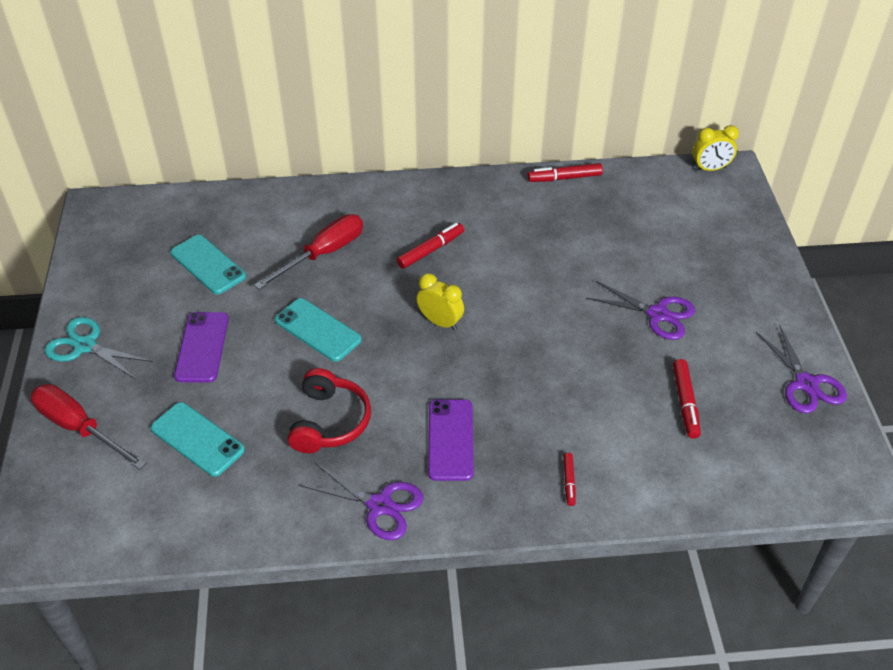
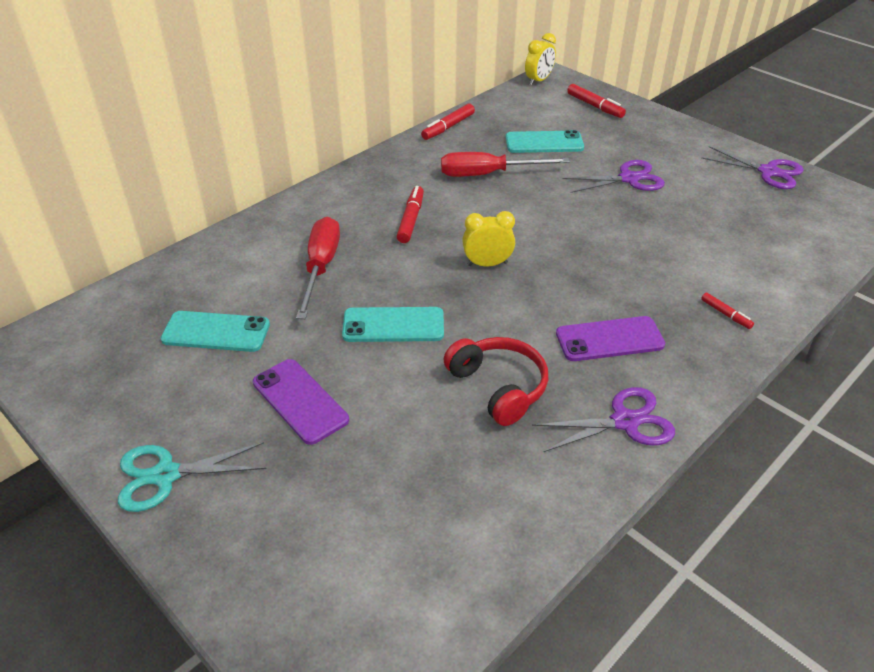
camera: 40 degrees left, 5 degrees down
red screwdriver [31,384,146,470] -> red screwdriver moved to [441,152,570,177]
turquoise phone [151,402,245,477] -> turquoise phone moved to [505,130,584,153]
purple phone [428,399,474,481] -> purple phone turned 60 degrees counterclockwise [556,316,665,361]
red marker [673,359,701,439] -> red marker moved to [567,84,626,118]

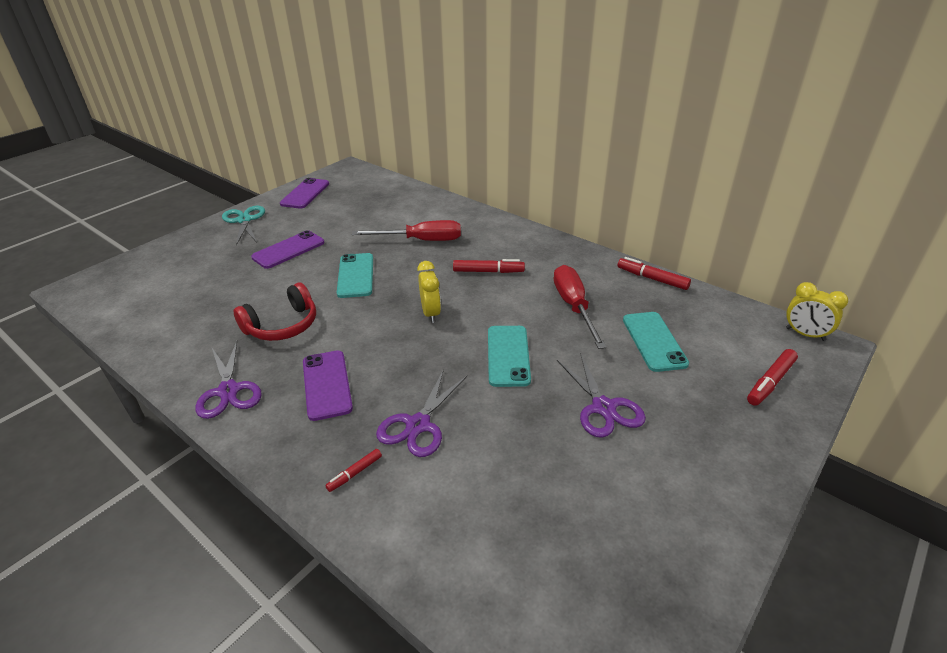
camera: 85 degrees right, 5 degrees down
turquoise phone [161,311,270,352] -> turquoise phone moved to [488,326,531,387]
purple scissors [701,146,804,189] -> purple scissors moved to [376,369,467,457]
none -> purple phone [280,178,329,209]

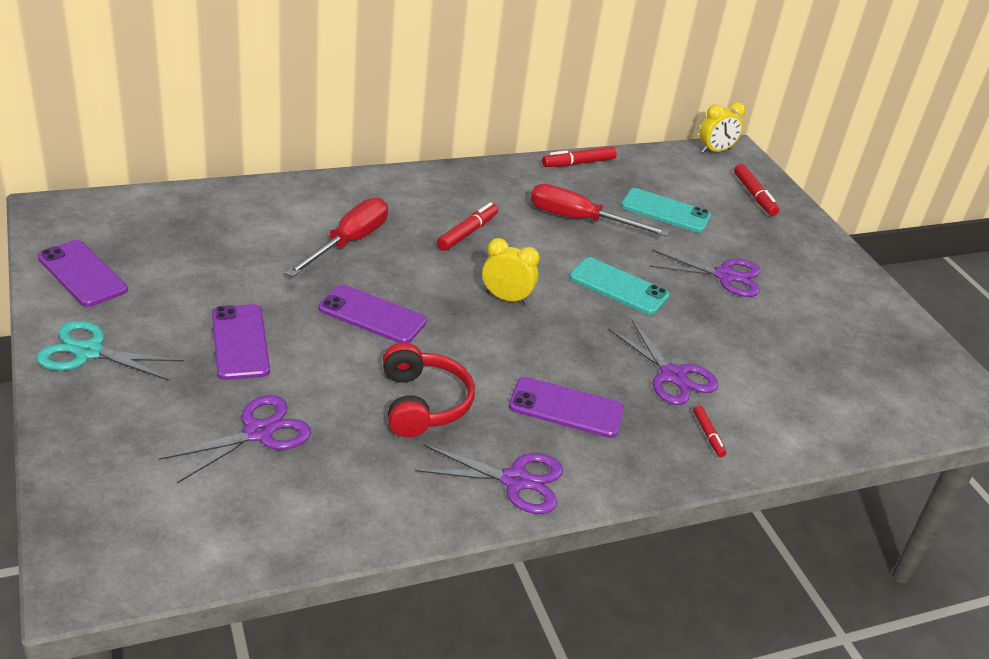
camera: 65 degrees left, 0 degrees up
turquoise phone [337,253,373,298] -> purple phone [319,285,427,343]
none -> purple scissors [159,395,311,483]

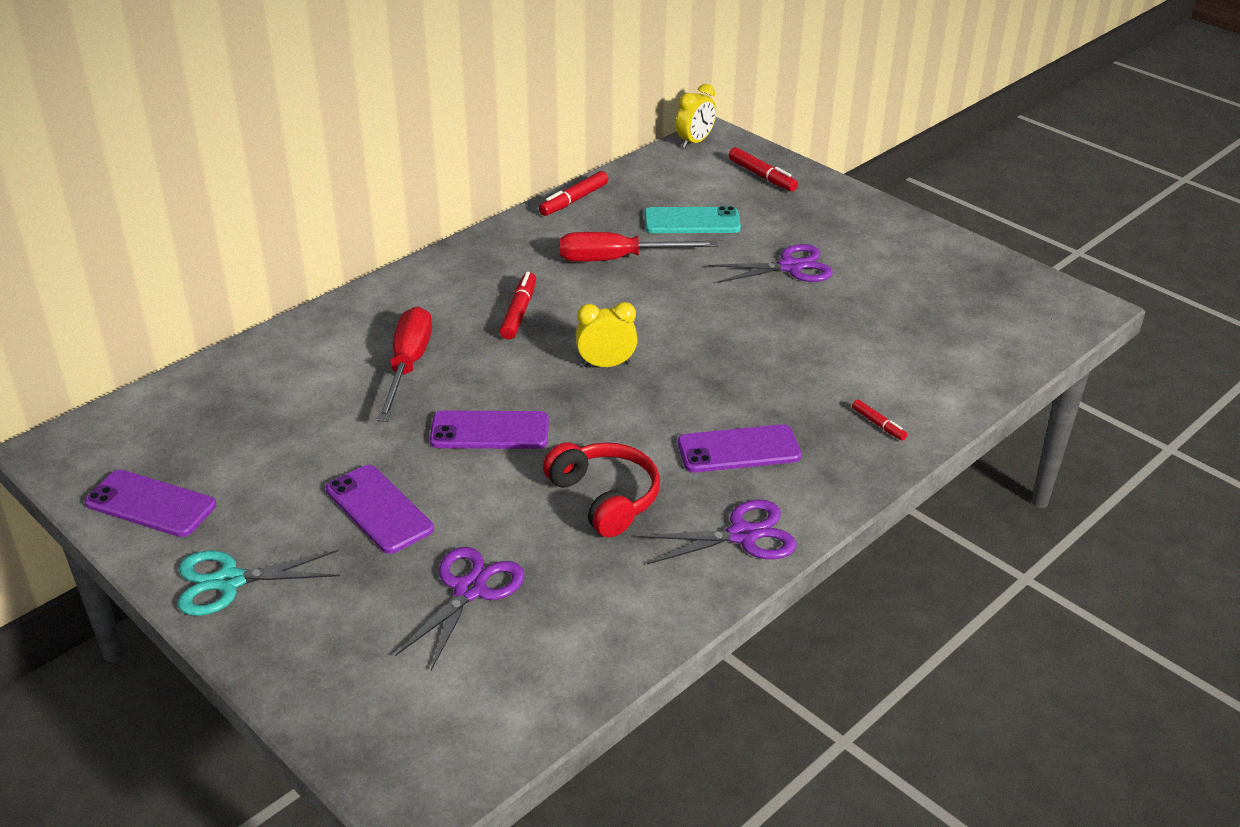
camera: 20 degrees left, 0 degrees up
turquoise phone [569,257,669,315] -> none
purple scissors [608,320,719,405] -> none

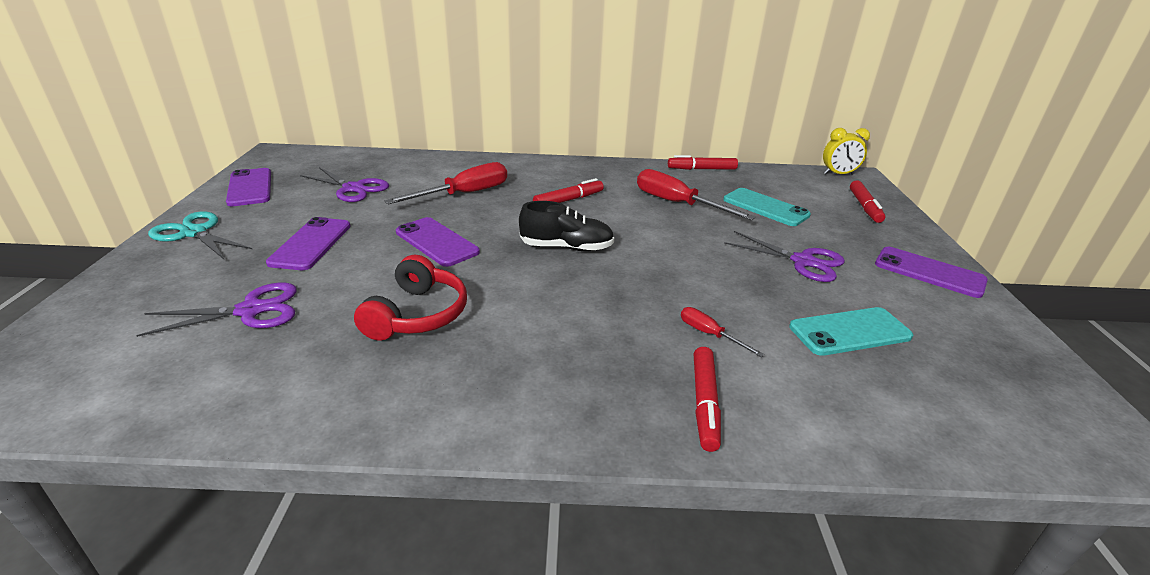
camera: 45 degrees right, 5 degrees down
yellow clock [576,302,637,367] -> black shoe [519,201,614,251]
purple scissors [638,500,797,565] -> purple scissors moved to [300,167,389,202]
purple phone [678,424,801,472] -> purple phone moved to [875,247,988,298]
red marker [852,399,907,441] -> red marker [694,347,721,452], size x1.66
none -> red screwdriver [681,307,765,357]
none -> turquoise phone [789,307,913,356]

